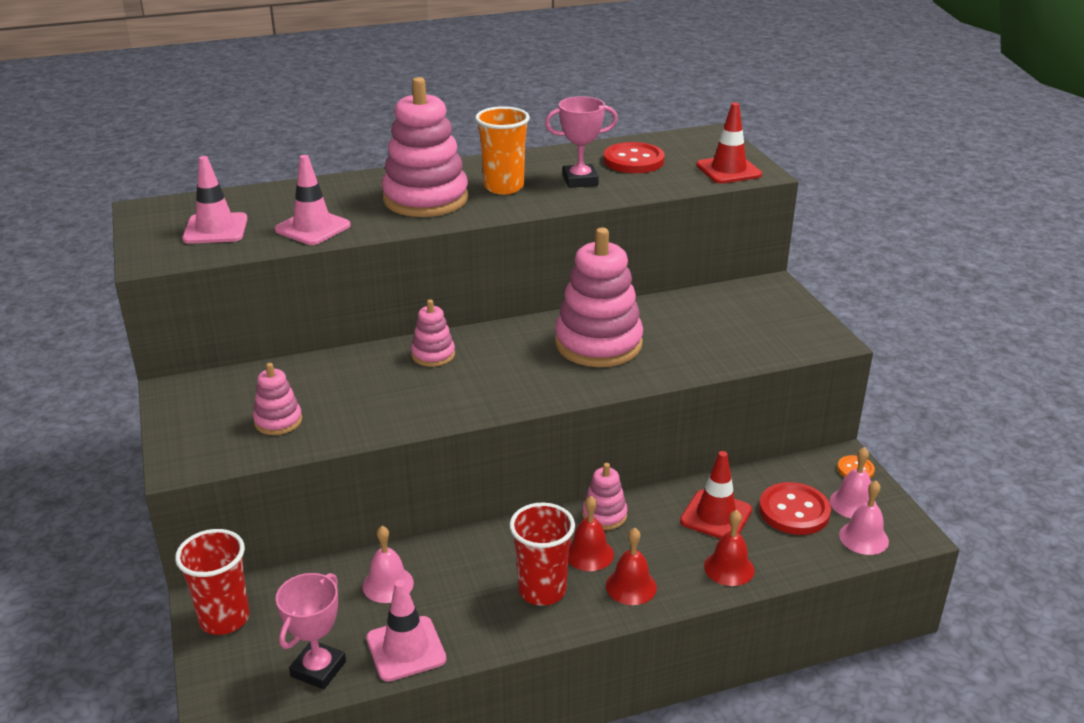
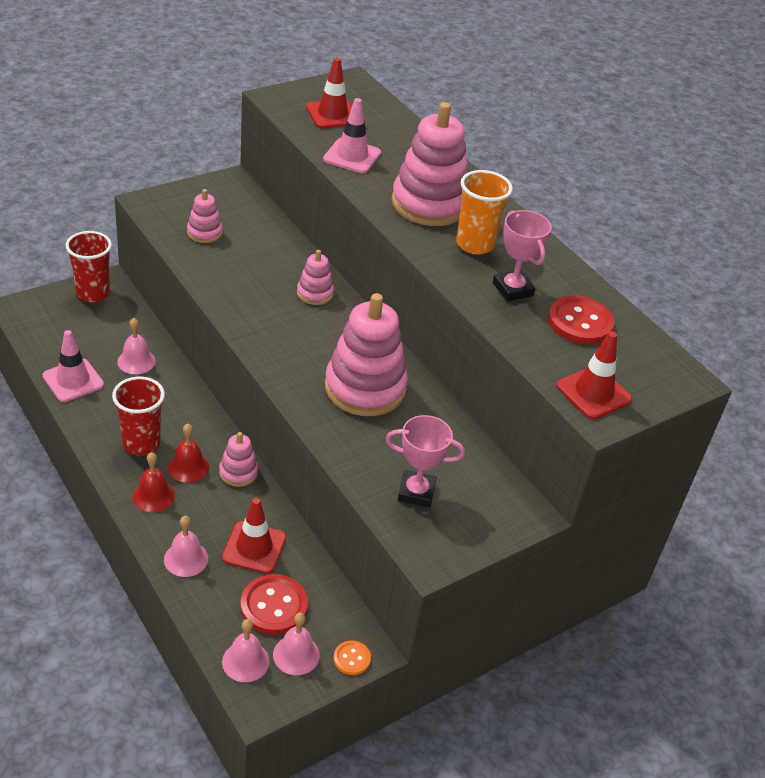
camera: 70 degrees right, 10 degrees up
pink traffic cone [182,156,248,244] -> red traffic cone [306,58,352,128]
pink trophy [276,573,346,689] -> pink trophy moved to [386,415,465,508]
red bell [704,510,754,586] -> pink bell [164,516,208,577]

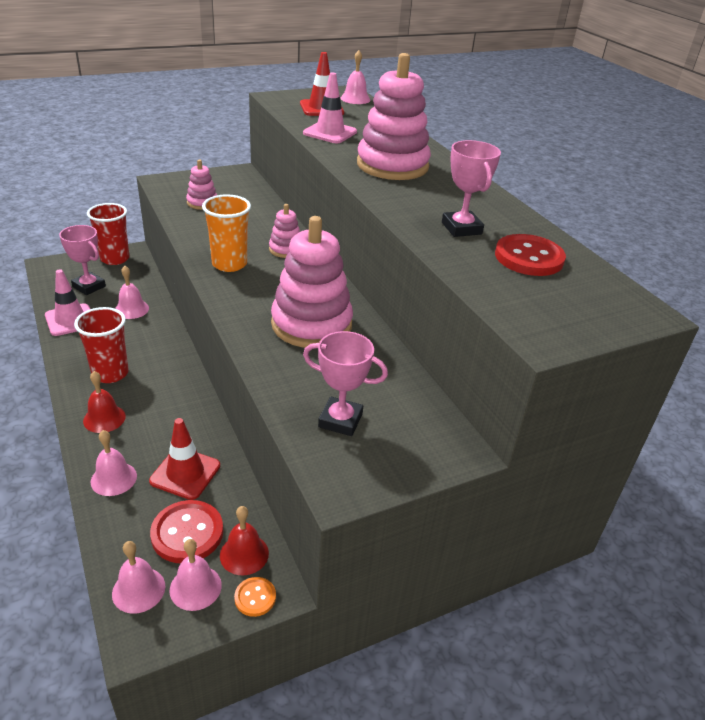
camera: 10 degrees right, 5 degrees down
red bell [168,424,209,483] -> red bell moved to [220,506,269,575]
pink stacking toy [219,432,258,487] -> none
orange cup [456,170,513,254] -> orange cup moved to [202,194,251,272]
red traffic cone [556,331,632,419] -> none
none -> pink trophy [59,225,106,295]
none -> pink bell [341,50,371,104]

